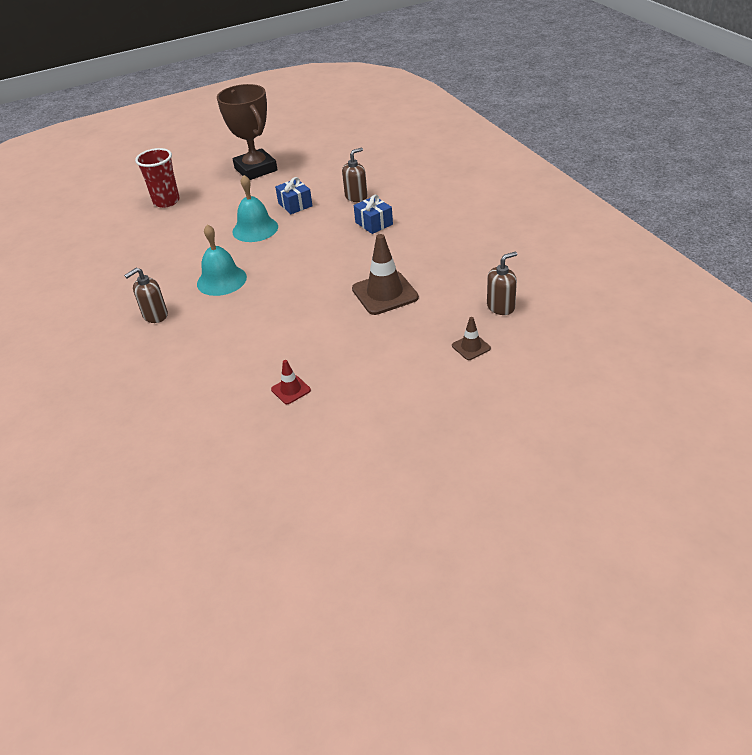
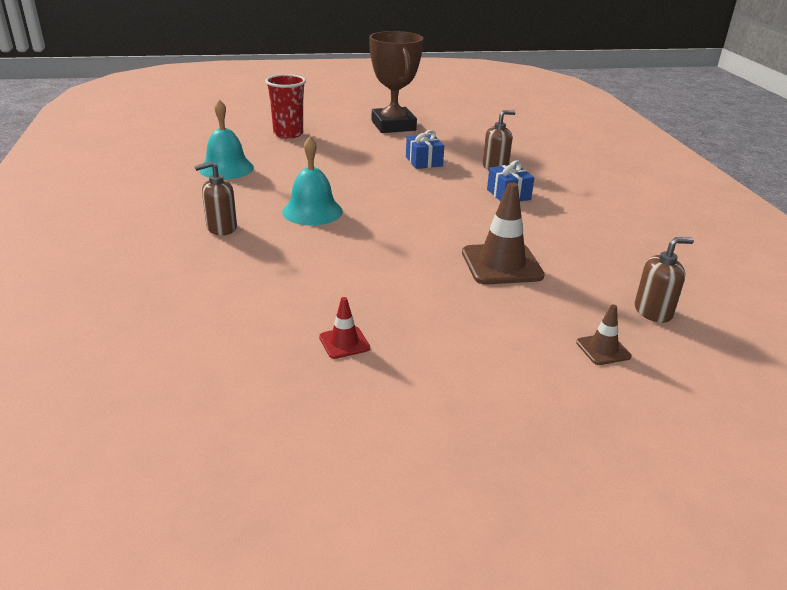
camera: 10 degrees right, 10 degrees down
turquoise bell [232,175,278,242] -> turquoise bell moved to [199,100,254,179]

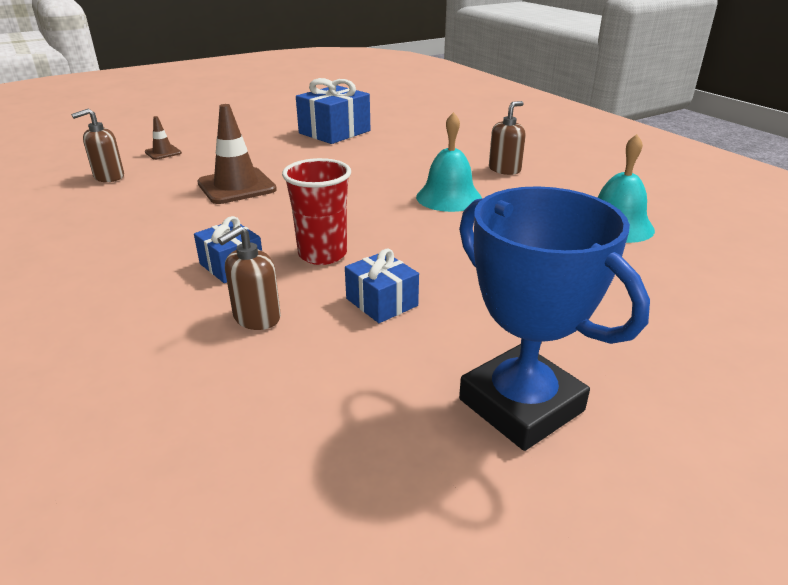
camera: 160 degrees right, 0 degrees up
red cup [265,74,306,139] -> red cup moved to [282,158,351,265]
red traffic cone [319,297,370,359] -> blue gift [296,78,370,144]
brown trophy [369,31,423,133] -> blue trophy [459,186,650,451]

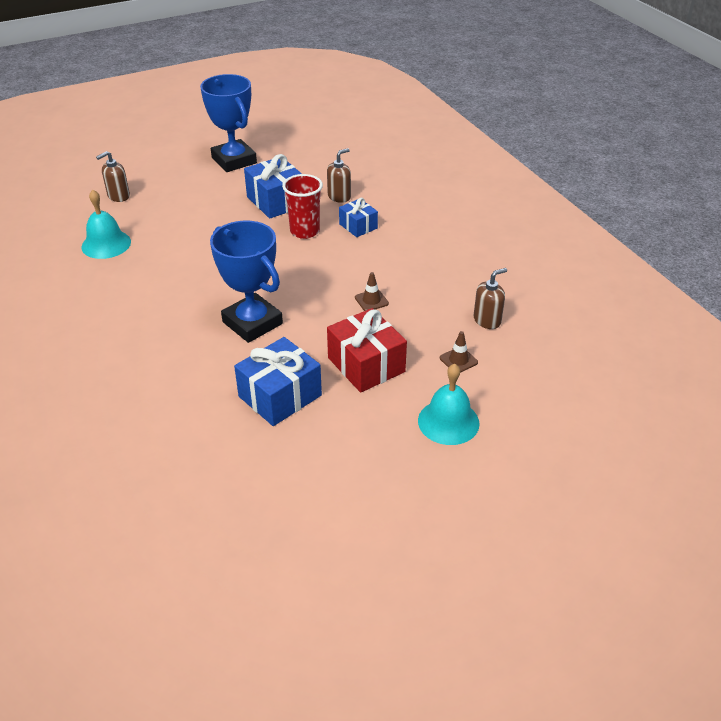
camera: 175 degrees left, 10 degrees up
brown traffic cone [197,104,277,204] -> brown traffic cone [355,272,389,311], size x0.51
blue gift [345,249,419,323] -> blue gift [244,154,302,219], size x1.68
turquoise bell [416,112,482,212] -> turquoise bell moved to [418,364,480,445]
brown soap dispenser [489,101,526,175] -> brown soap dispenser moved to [96,151,130,202]
none -> blue trophy [210,220,283,343]
none -> red gift [327,308,407,393]

